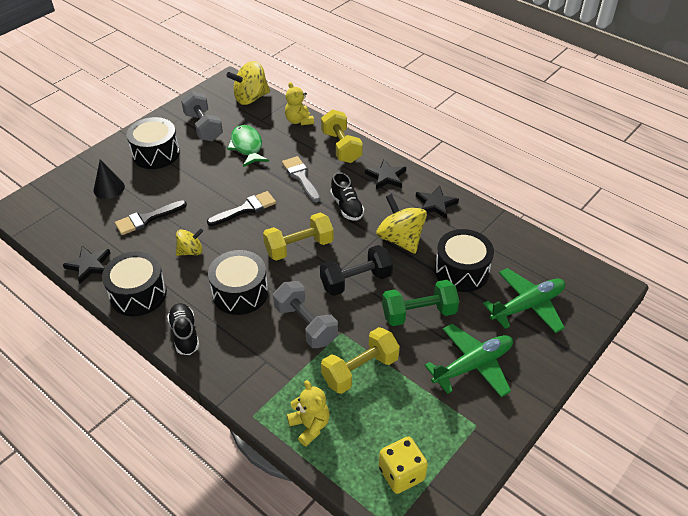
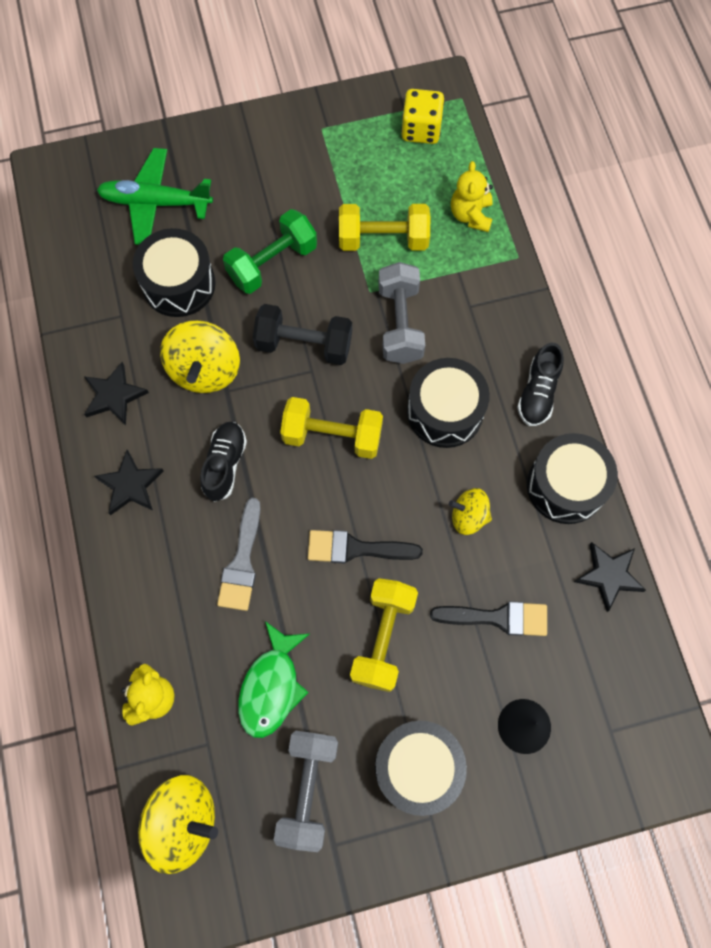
camera: 145 degrees left, 25 degrees up
yellow dumbbell [321,109,363,163] -> yellow dumbbell moved to [350,578,418,692]
green dumbbell [382,280,459,326] -> green dumbbell turned 60 degrees counterclockwise [223,209,317,294]
green plane [424,324,513,397] -> none

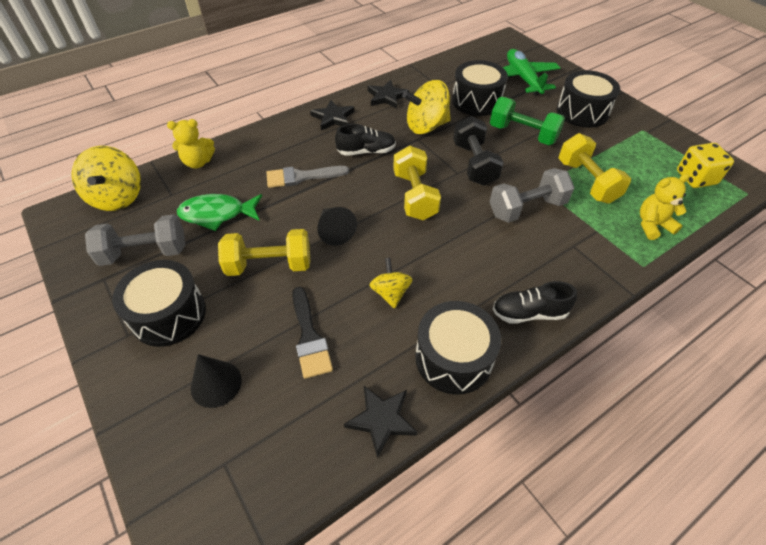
camera: 70 degrees right, 20 degrees down
black brush [308,530,423,563] -> black cone [317,207,357,246]
black drum [407,358,490,448] -> black drum moved to [557,70,620,128]

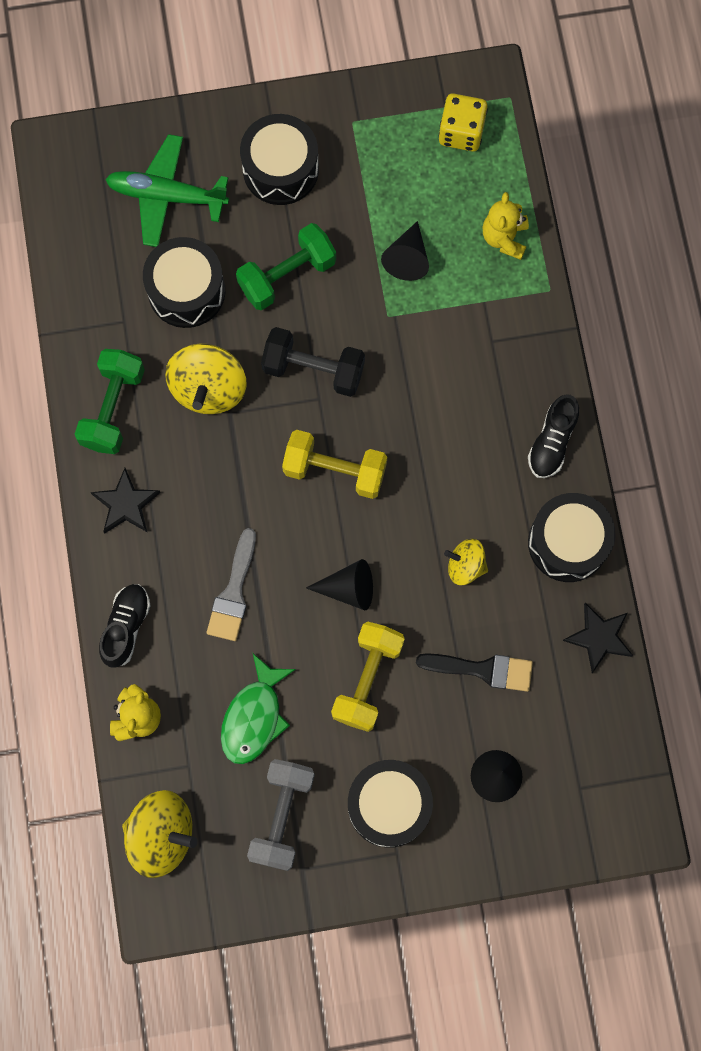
camera: 65 degrees left, 25 degrees up
black shoe [335,124,396,156] -> black shoe moved to [99,584,150,668]
black star [368,80,409,109] -> green dumbbell [75,349,145,454]
grey dumbbell [490,168,575,223] -> none
yellow dumbbell [558,133,631,204] -> black cone [381,221,429,281]

